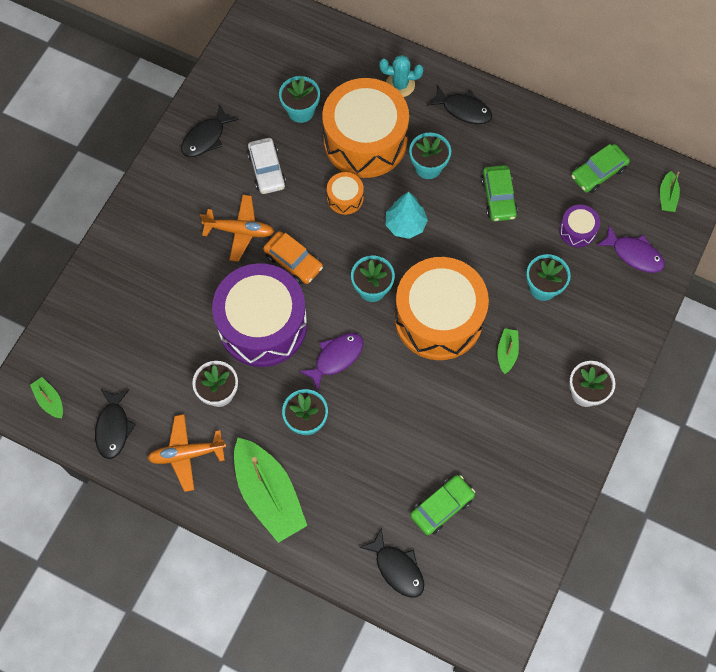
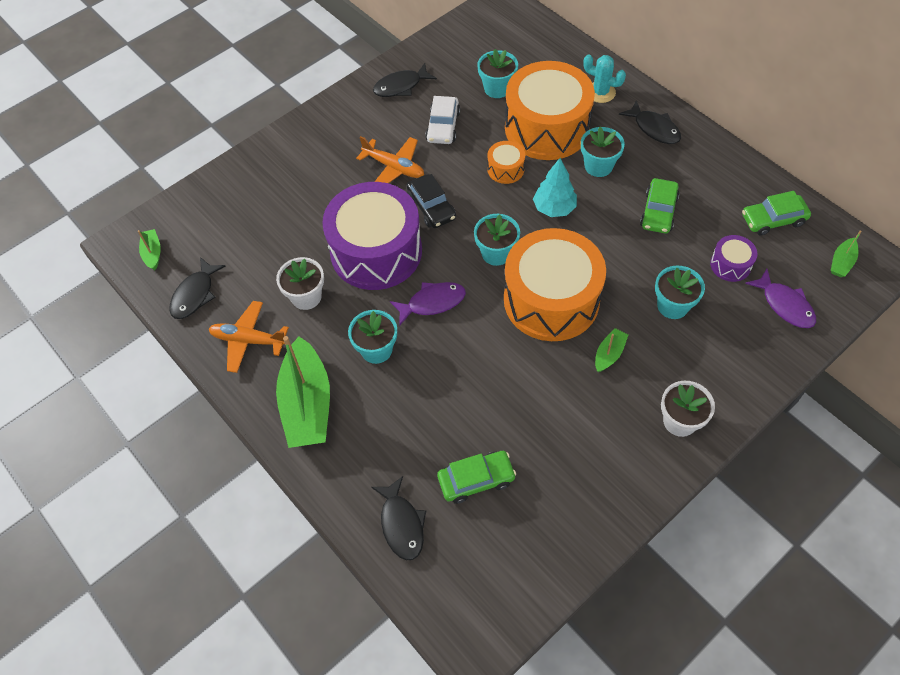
camera: 25 degrees right, 10 degrees down
orange car [263,231,323,284] -> black car [406,174,456,228]

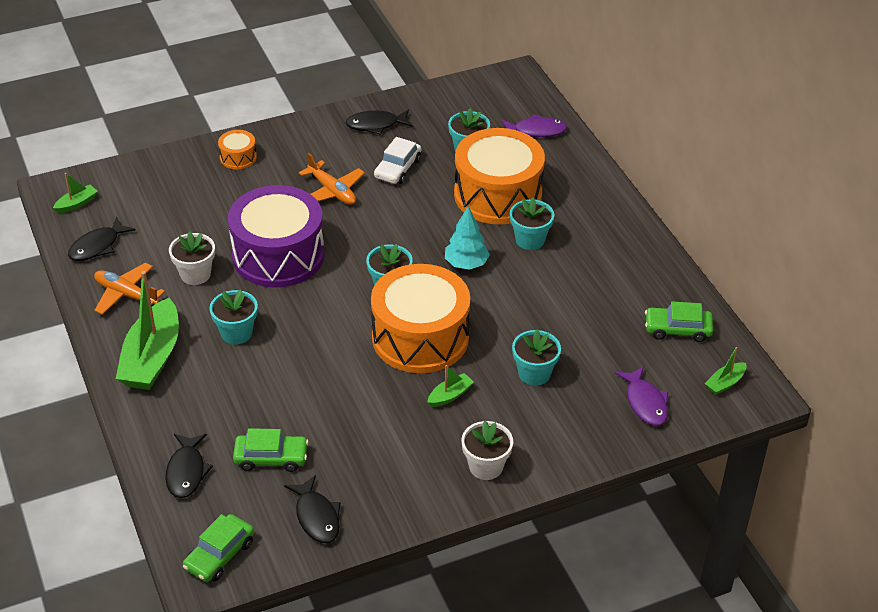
camera: 15 degrees right, 15 degrees down
green boat [138,229,161,270] -> green boat turned 45 degrees clockwise [53,173,98,213]
purple fish [390,282,466,326] -> purple fish moved to [501,114,568,137]
black car [406,174,456,228] -> none
orange drum [487,141,525,184] -> orange drum moved to [218,130,257,169]
turquoise cactus [583,54,626,103] -> none
black fish [619,100,681,144] -> black fish moved to [284,475,341,543]
green car [640,178,679,234] -> green car moved to [183,514,254,582]
purple drum [710,235,757,282] -> none

